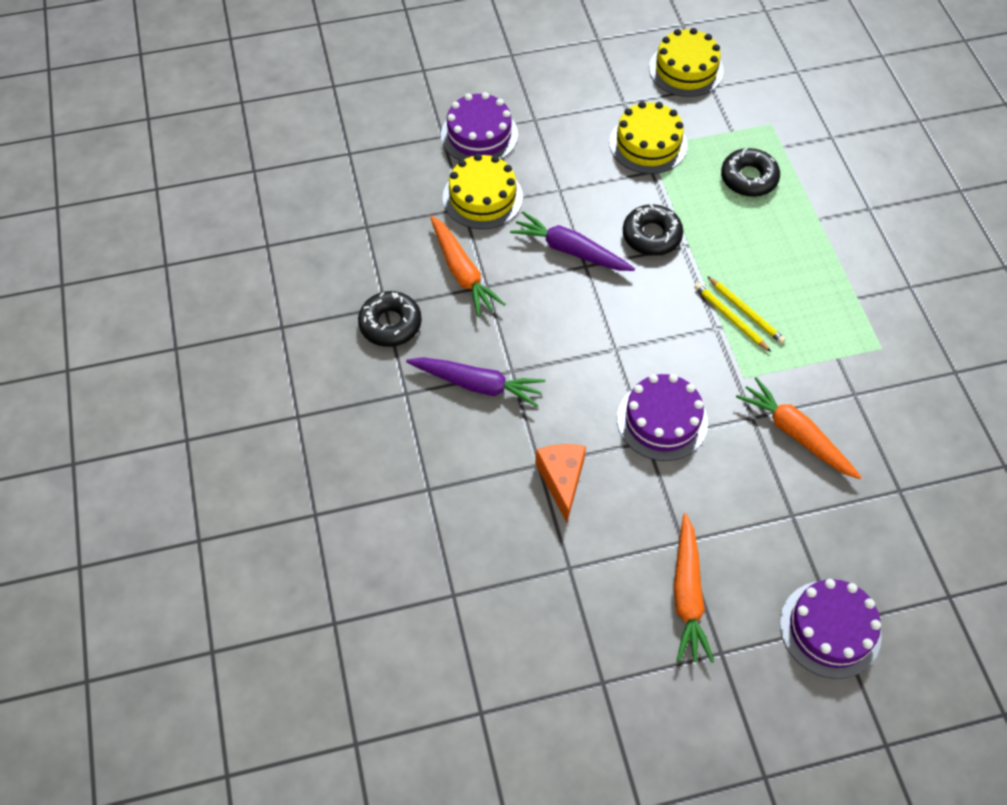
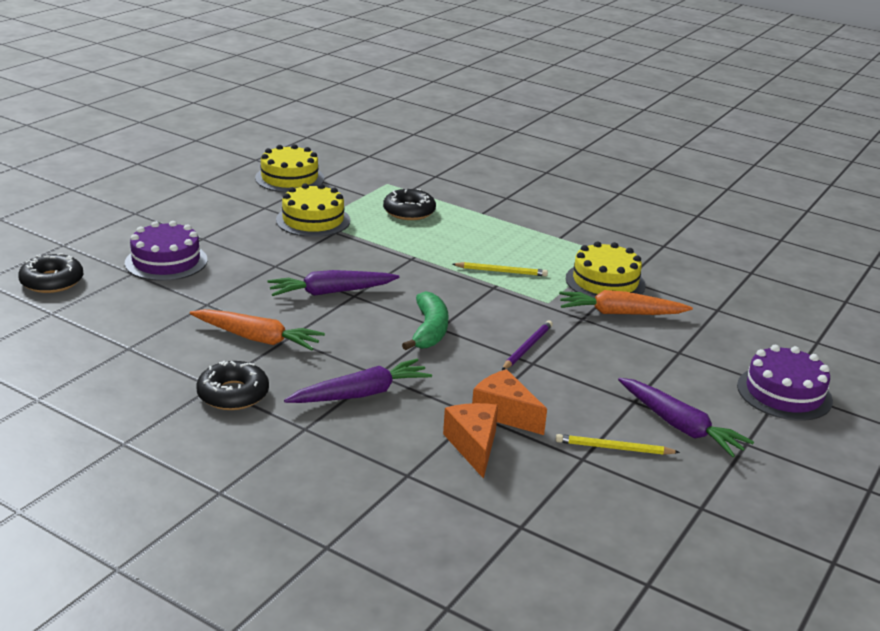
camera: 45 degrees left, 30 degrees down
yellow cake [443,153,523,229] -> yellow cake moved to [566,241,646,298]
purple cake [617,374,708,461] -> purple pencil [502,321,553,370]
black donut [623,204,683,256] -> black donut moved to [18,253,83,293]
orange carrot [674,513,714,663] -> purple carrot [618,378,754,457]
yellow pencil [694,283,771,352] -> yellow pencil moved to [556,434,680,455]
none -> green banana [402,291,449,350]
none -> orange cheese [443,403,498,479]

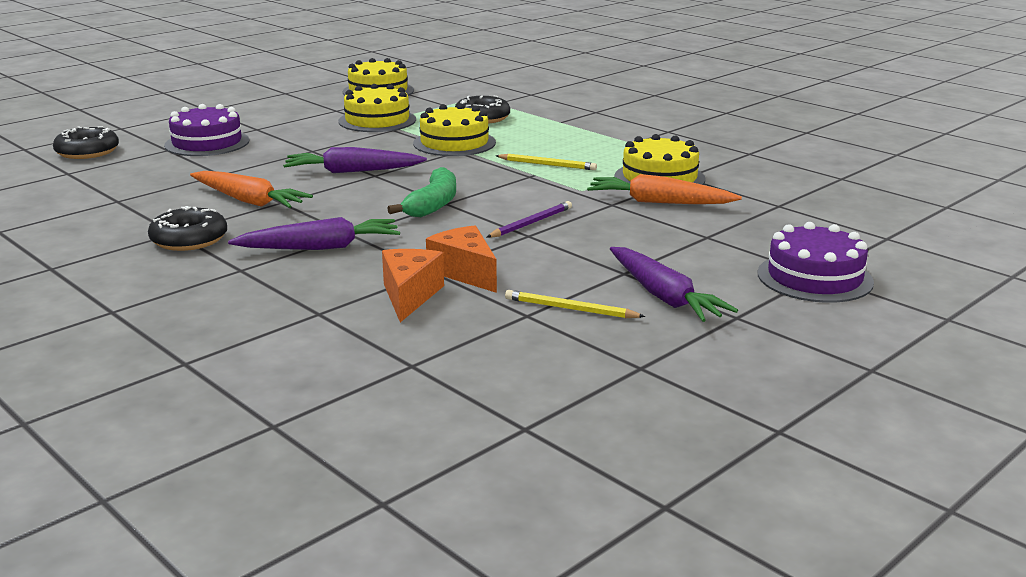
camera: 15 degrees right, 5 degrees down
none -> yellow cake [413,104,496,156]

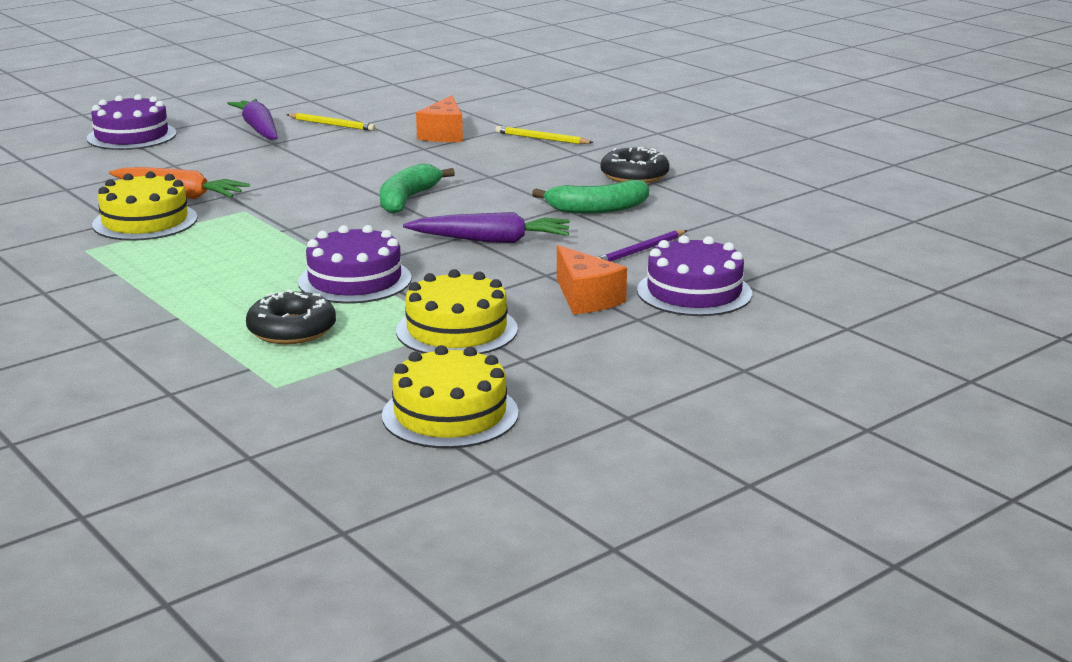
camera: 175 degrees left, 0 degrees up
black donut [53,126,119,159] -> none
orange carrot [190,171,313,208] -> green banana [532,180,649,214]
purple carrot [228,217,400,250] -> none
yellow cake [413,104,496,156] -> purple cake [298,225,412,303]
orange cheese [426,225,497,293] -> orange cheese moved to [557,245,627,314]
purple pencil [487,201,572,238] -> purple pencil moved to [597,230,687,262]
yellow pencil [495,154,597,170] -> yellow pencil moved to [495,126,594,144]

